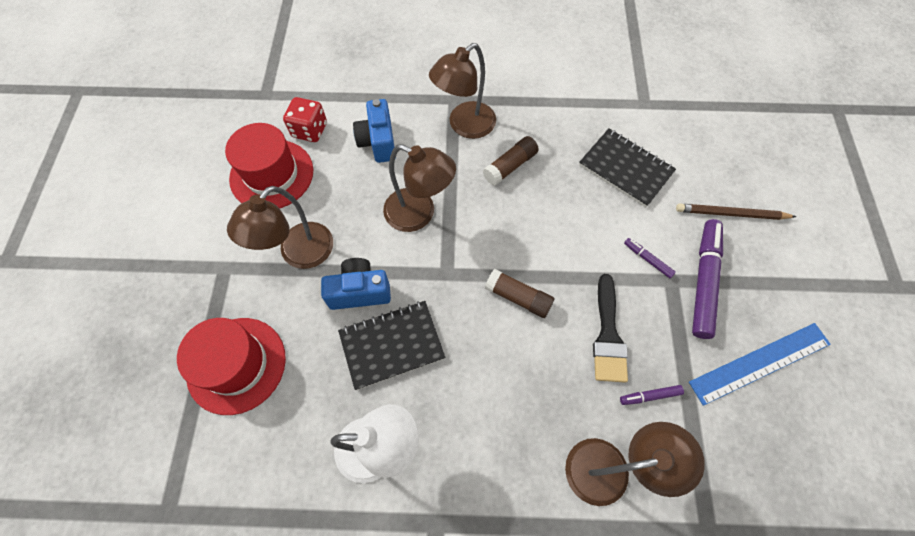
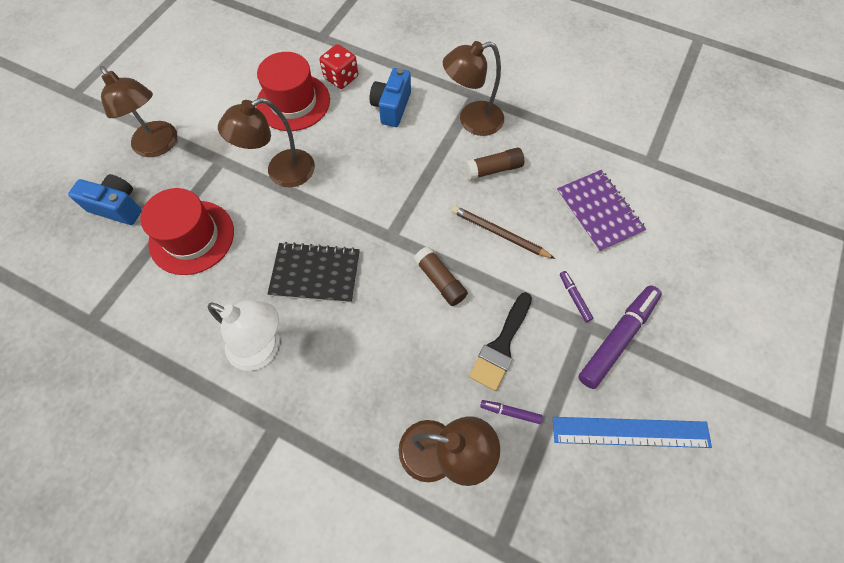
camera: 25 degrees right, 0 degrees up
blue camera [321,258,391,310] -> blue camera moved to [68,174,142,225]
brown lamp [383,144,456,232] -> brown lamp moved to [100,66,177,157]
black notebook [579,128,676,207] -> purple notebook [557,170,646,252]
brown pencil [676,203,796,220] -> brown pencil moved to [452,206,555,259]

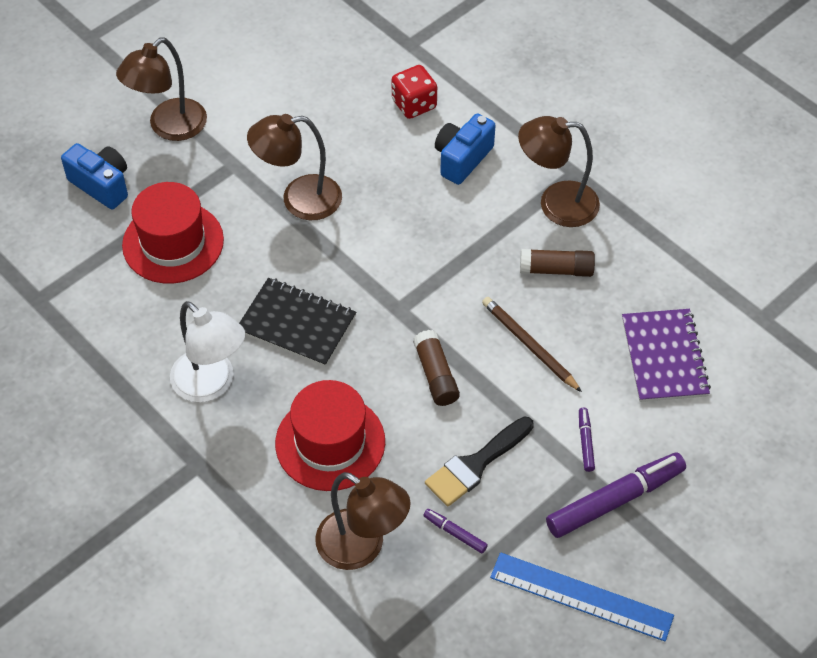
camera: 20 degrees right, 10 degrees down
brown lamp [100,66,177,157] -> brown lamp turned 60 degrees clockwise [116,37,207,141]
red hat [256,52,330,131] -> red hat moved to [275,380,385,491]

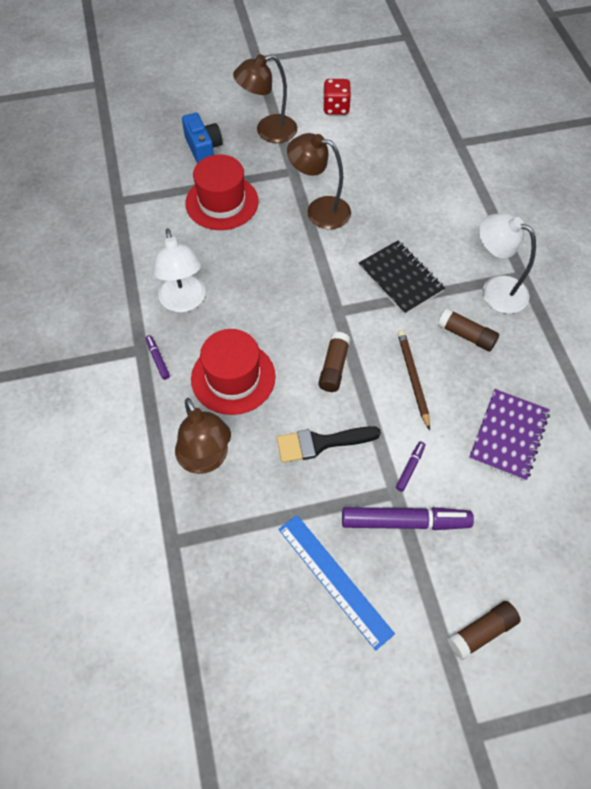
camera: 30 degrees right, 5 degrees up
black notebook [239,278,356,367] -> black notebook moved to [359,240,445,315]
red dice [392,65,437,119] -> red dice moved to [323,79,351,115]
purple marker [423,509,488,553] -> purple marker moved to [145,335,170,380]
blue camera [435,113,496,185] -> none
brown lamp [518,116,600,227] -> white lamp [479,213,536,314]
none -> brown glue stick [448,601,521,660]

